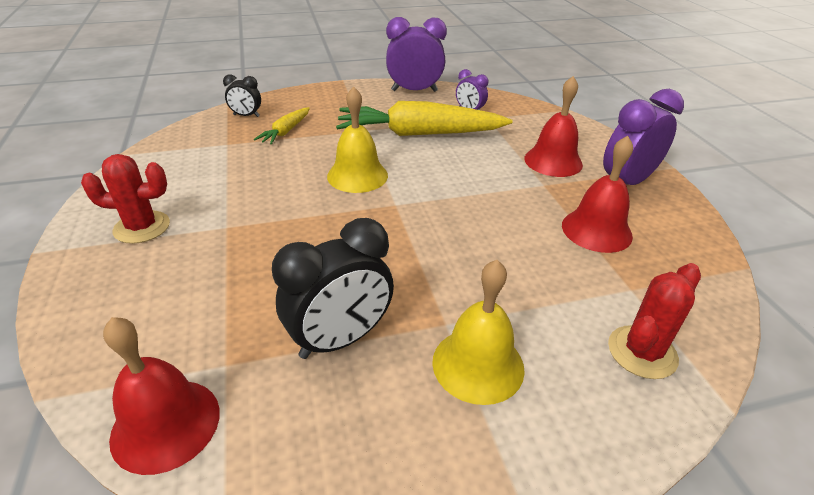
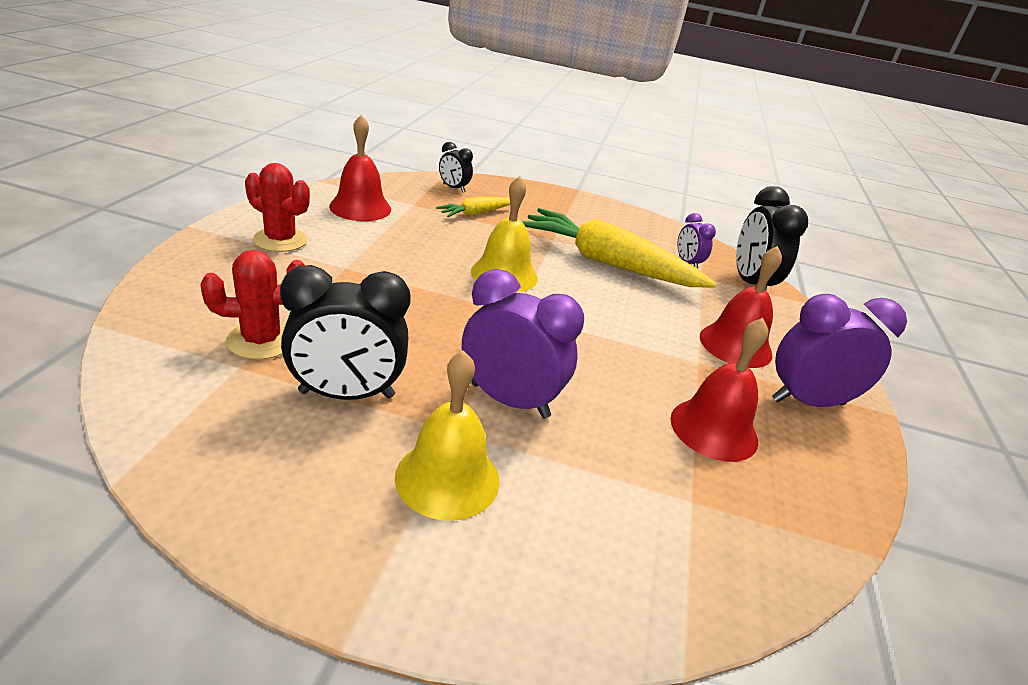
camera: 25 degrees right, 5 degrees down
red bell [103,317,220,475] -> red bell moved to [329,115,391,221]
purple clock [386,17,447,92] -> purple clock moved to [462,269,584,419]
red cactus [608,263,701,379] -> red cactus moved to [200,250,305,360]
none -> black clock [736,186,808,291]

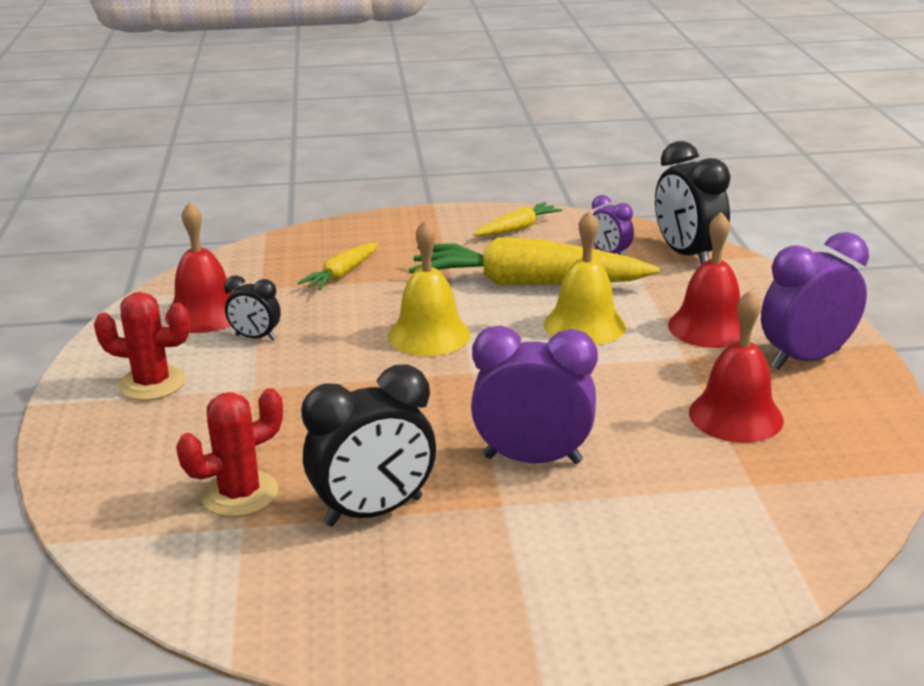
camera: 15 degrees left, 5 degrees down
yellow bell [395,350,500,521] -> yellow bell moved to [544,211,626,345]
black clock [439,142,473,193] -> black clock moved to [224,276,280,340]
none -> yellow carrot [473,202,562,236]

